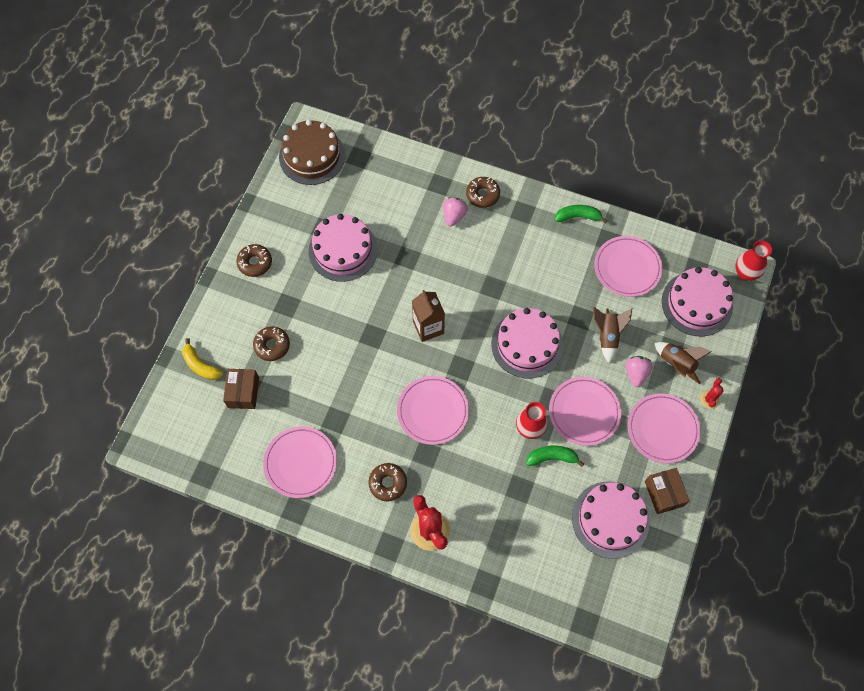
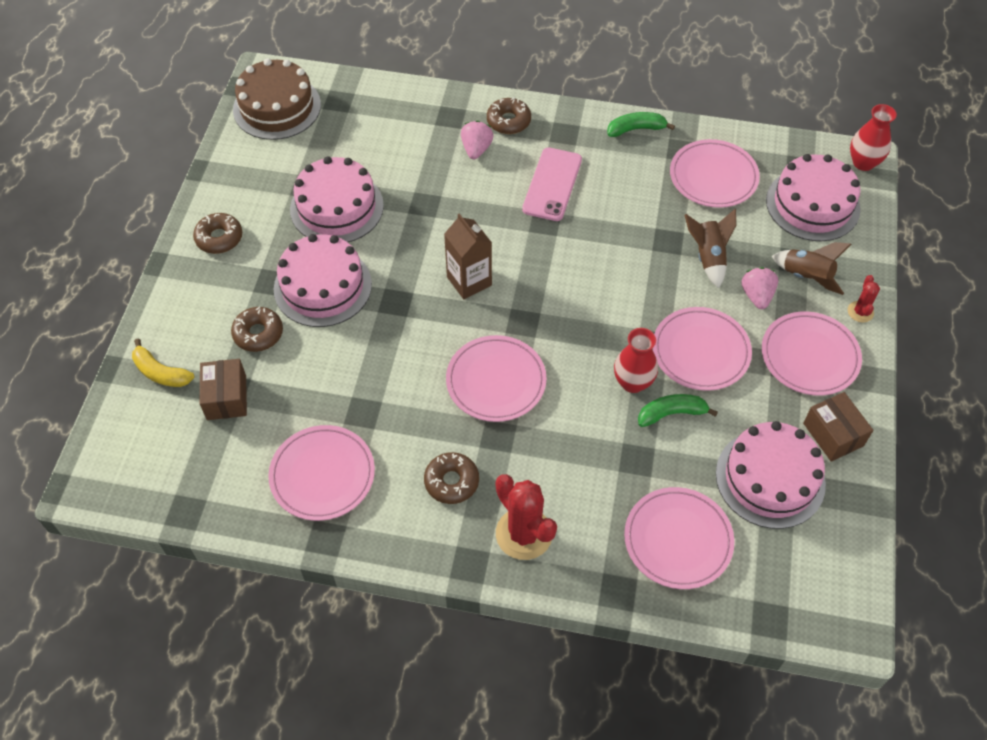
camera: 10 degrees left, 10 degrees down
pink cake [491,308,563,378] -> pink cake moved to [274,234,372,327]
none -> pink phone [522,148,582,221]
none -> pink plate [624,487,734,589]

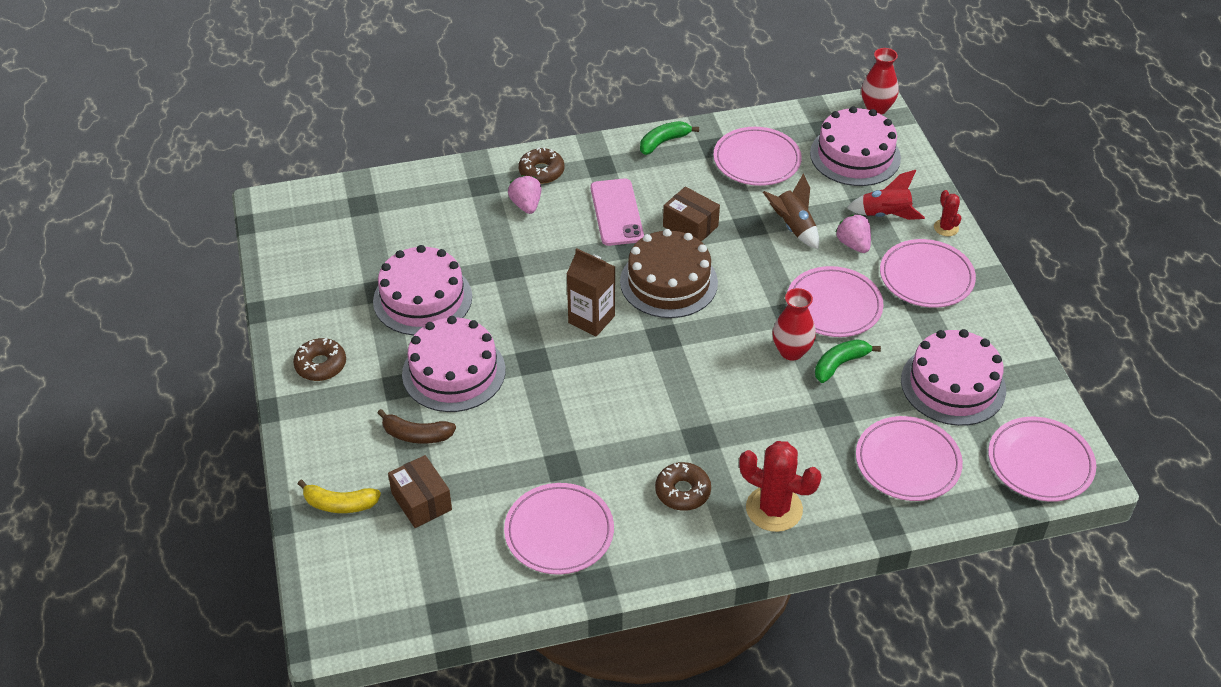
camera: 25 degrees left, 10 degrees down
brown donut [231,307,283,352] -> brown banana [377,409,456,444]
brown cake [233,58,321,140] -> brown cake moved to [620,229,718,318]
pink plate [446,335,547,422] -> pink plate moved to [988,417,1096,502]
brown rocket [772,242,852,295] -> red rocket [847,170,925,220]
brown box [803,392,873,462] -> brown box moved to [663,187,720,242]

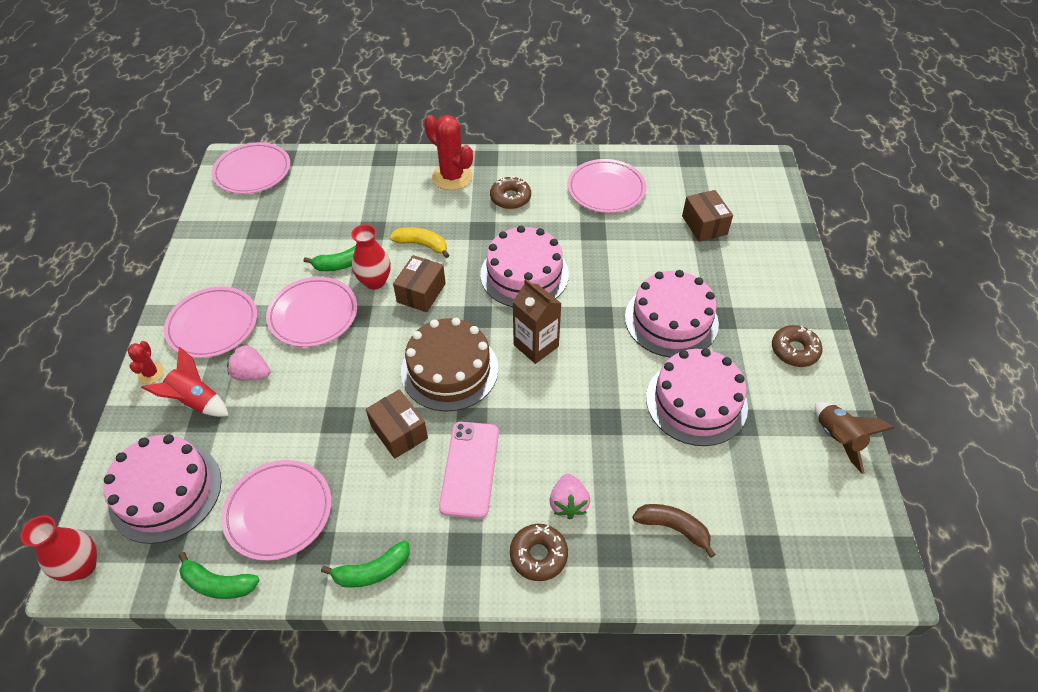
camera: 165 degrees left, 5 degrees up
yellow banana [298,480,381,513] -> yellow banana moved to [390,227,450,258]
brown banana [377,409,456,444] -> brown banana moved to [632,504,716,558]
brown rocket [763,173,819,249] -> brown rocket moved to [815,402,894,474]
pink strawberry [836,214,871,253] -> pink strawberry turned 120 degrees clockwise [227,344,270,380]
pink plate [856,416,963,501] -> none
pink cake [901,329,1006,426] -> pink cake moved to [480,226,569,307]
none -> green banana [179,552,260,599]
none -> brown box [393,255,446,312]

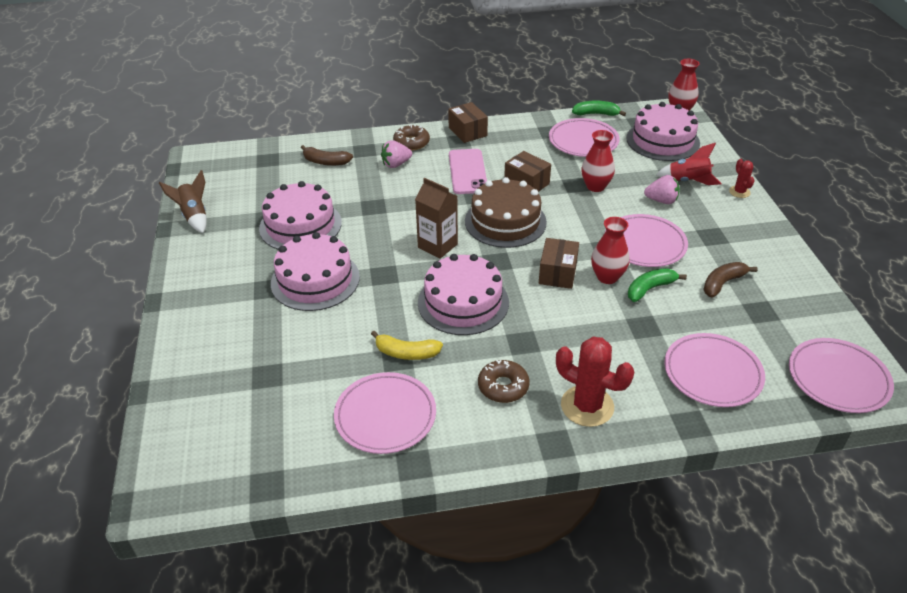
camera: 170 degrees right, 10 degrees down
pink plate [164,286,257,358] -> pink plate moved to [664,333,765,407]
green banana [321,540,410,588] -> none
yellow banana [390,227,450,258] -> yellow banana moved to [371,331,443,360]
pink strawberry [549,474,590,519] -> pink strawberry turned 105 degrees counterclockwise [381,140,412,168]
brown box [682,190,733,242] -> brown box moved to [448,102,488,143]
brown donut [772,325,822,367] -> none
none -> red vase [581,130,615,192]
none -> brown banana [703,262,758,298]

